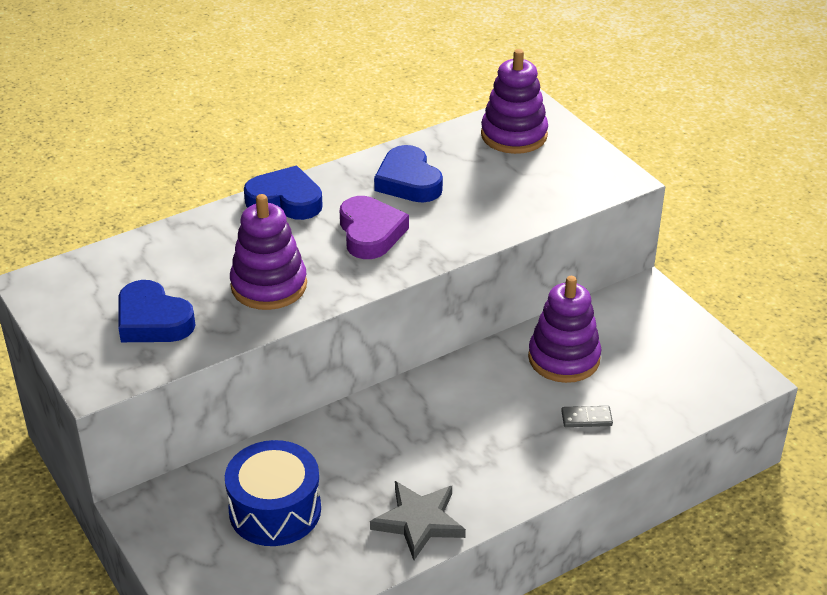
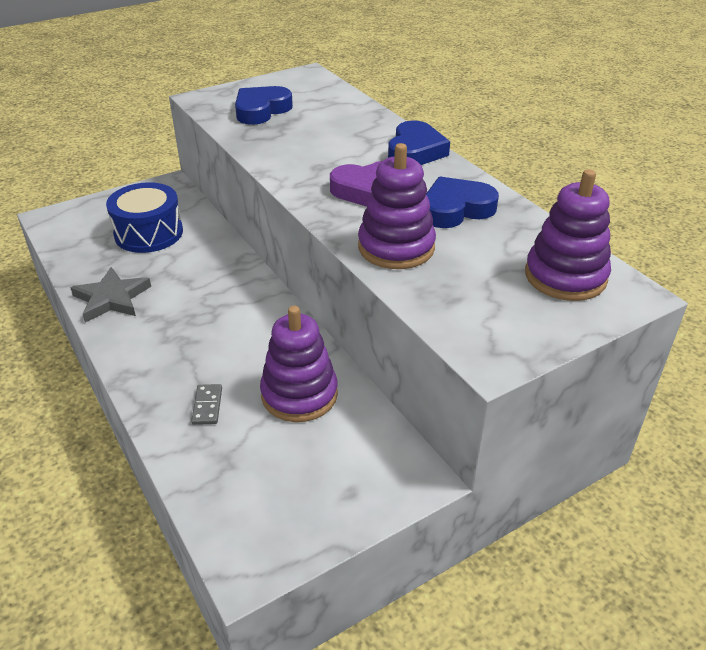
camera: 90 degrees right, 0 degrees up
purple stacking toy [230,194,307,310] -> purple stacking toy moved to [358,143,436,269]

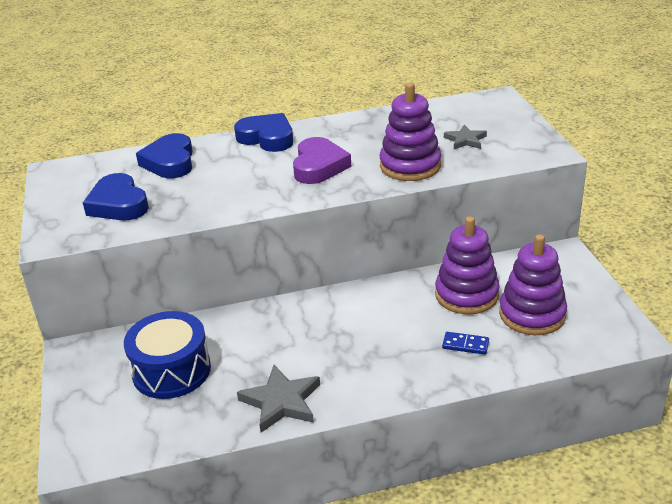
camera: 70 degrees left, 5 degrees down
grey domino [191,384,222,425] -> blue domino [442,332,489,355]
blue heart [426,177,499,228] -> blue heart moved to [136,133,193,178]
purple stacking toy [525,169,611,301] -> purple stacking toy moved to [499,234,567,335]
none -> grey star [444,125,487,149]

